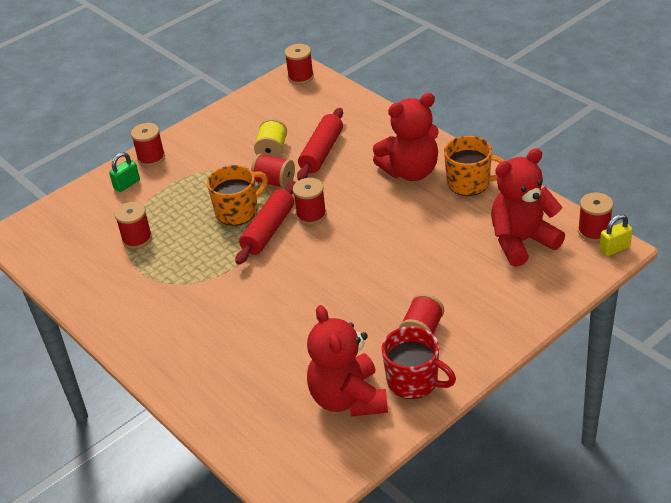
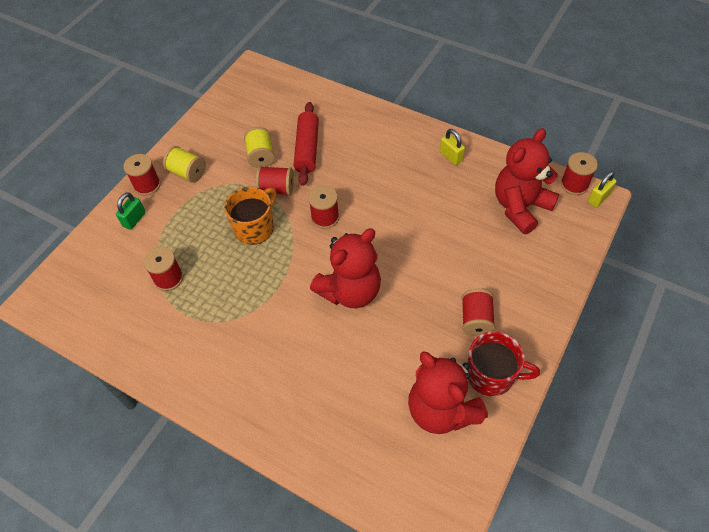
camera: 20 degrees left, 15 degrees up
red rolling pin [235,181,296,265] -> none
red spool [285,44,314,84] -> none
red teddy bear [373,93,439,181] -> red teddy bear moved to [310,228,381,308]
orange mug [444,136,505,196] -> yellow padlock [440,129,465,165]
none -> yellow spool [163,146,206,183]

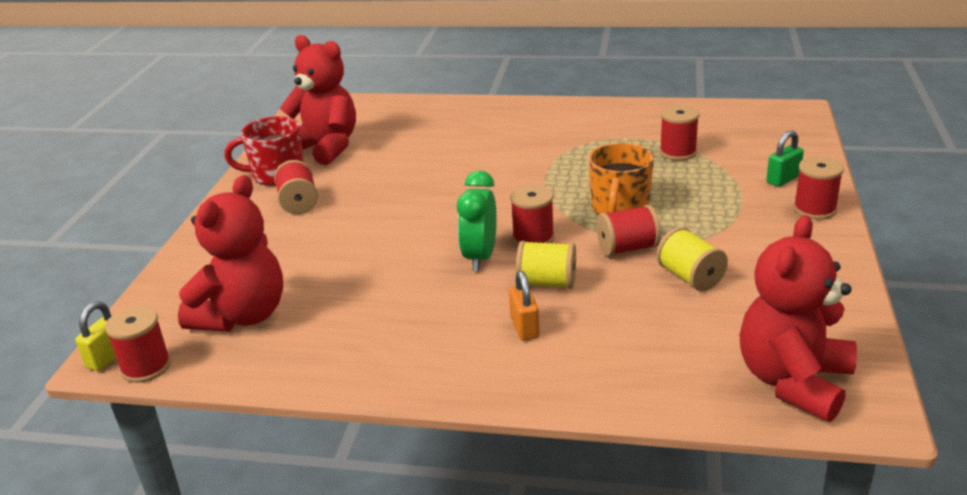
camera: 160 degrees right, 25 degrees down
green padlock [116,192,146,230] -> green padlock turned 45 degrees clockwise [766,130,804,187]
yellow spool [163,146,206,183] -> yellow spool moved to [516,241,576,289]
red rolling pin [294,102,319,186] -> none
red teddy bear [310,228,381,308] -> red teddy bear moved to [740,215,857,422]
yellow padlock [440,129,465,165] -> none
none -> green clock [457,170,497,271]
none -> orange padlock [509,271,540,341]

